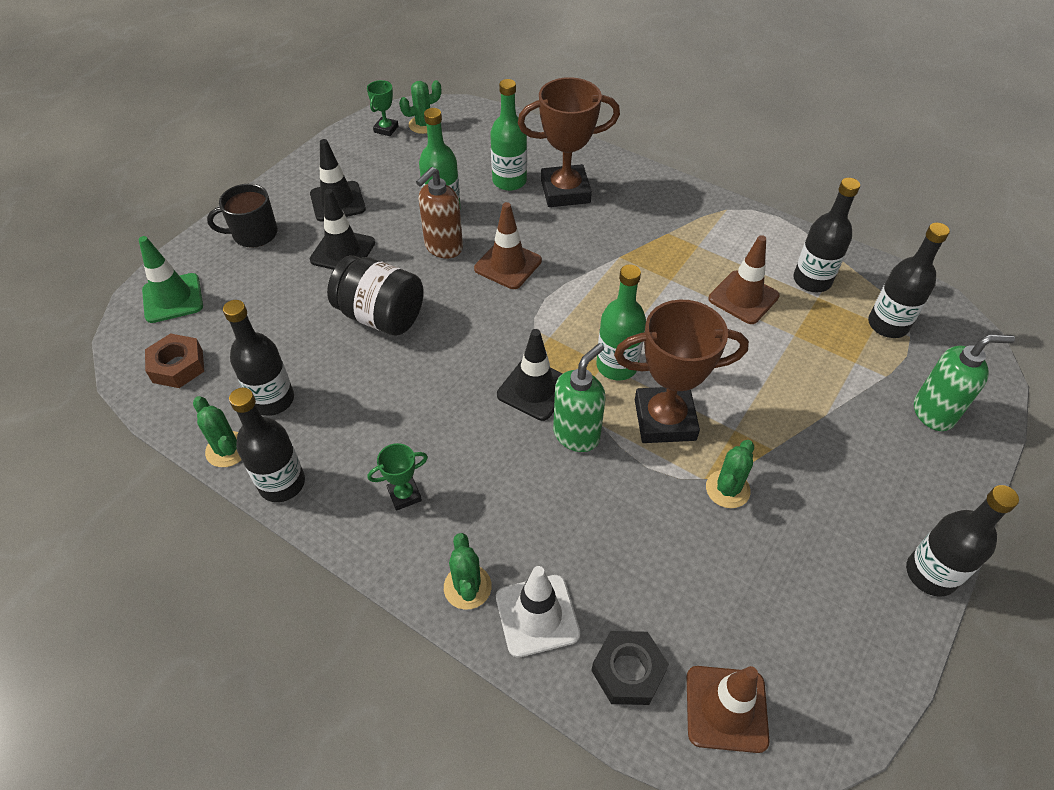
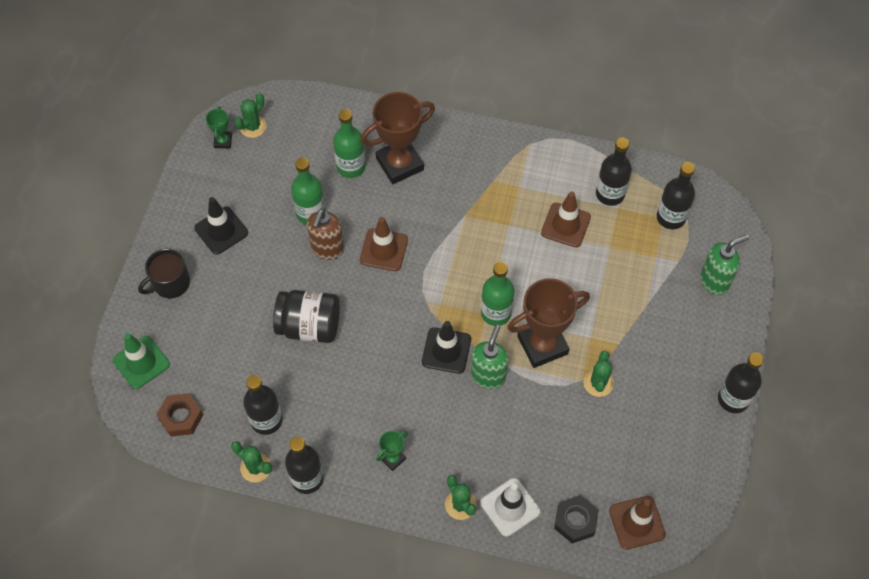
camera: 20 degrees left, 10 degrees up
black traffic cone [310,189,375,270] -> none

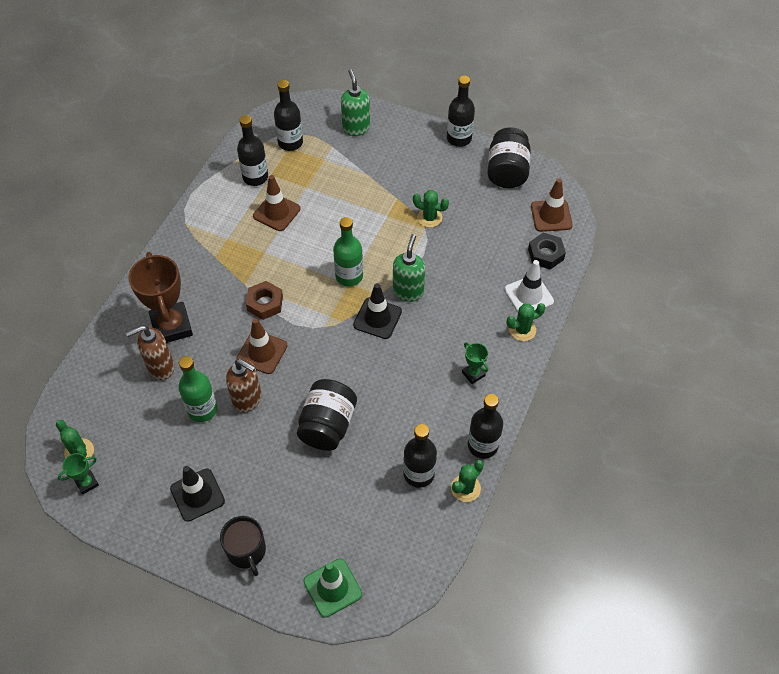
camera: 80 degrees left, 5 degrees down
brown nut [156,393,203,437] -> brown nut moved to [246,281,283,320]
green trophy [206,106,232,148] -> green trophy turned 45 degrees counterclockwise [58,453,99,495]
green bottle [333,109,366,178] -> brown soap dispenser [126,325,174,380]
green soap dispenser [471,325,508,389] -> green soap dispenser turned 75 degrees clockwise [393,234,425,302]
brown trophy [507,278,590,368] -> none
none -> black jar [487,127,531,188]

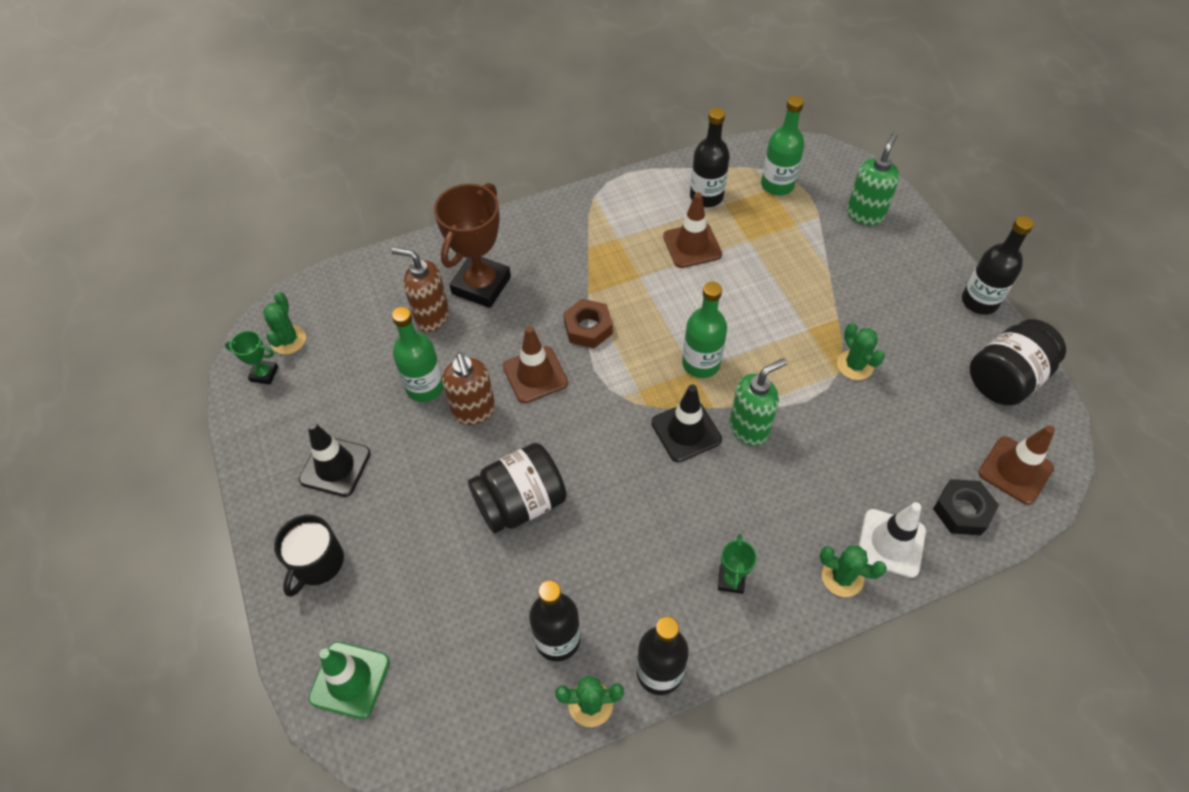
camera: 45 degrees right, 0 degrees up
black bottle [274,80,303,151] -> green bottle [761,96,804,196]

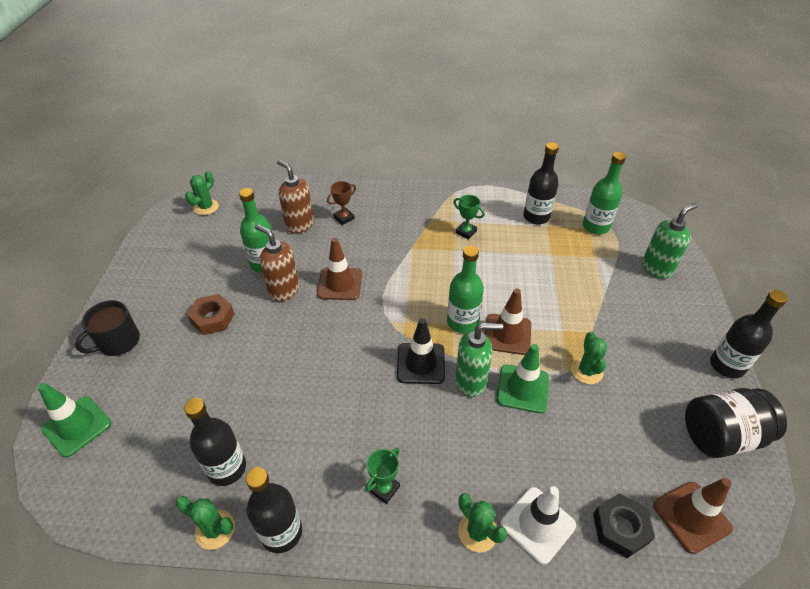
camera: 25 degrees right, 10 degrees down
green trophy [225,330,278,384] -> green trophy moved to [454,195,484,239]
black traffic cone [299,422,371,497] -> none
brown trophy [434,183,511,308] -> brown trophy [327,181,356,225], size x0.46
brown soap dispenser [442,352,495,425] -> brown soap dispenser turned 120 degrees clockwise [255,224,299,301]
black jar [468,443,567,533] -> none
brown nut [563,299,613,348] -> brown nut moved to [187,294,235,335]
brown traffic cone [663,192,722,268] -> brown traffic cone moved to [485,289,531,355]
none -> green traffic cone [497,344,549,413]

